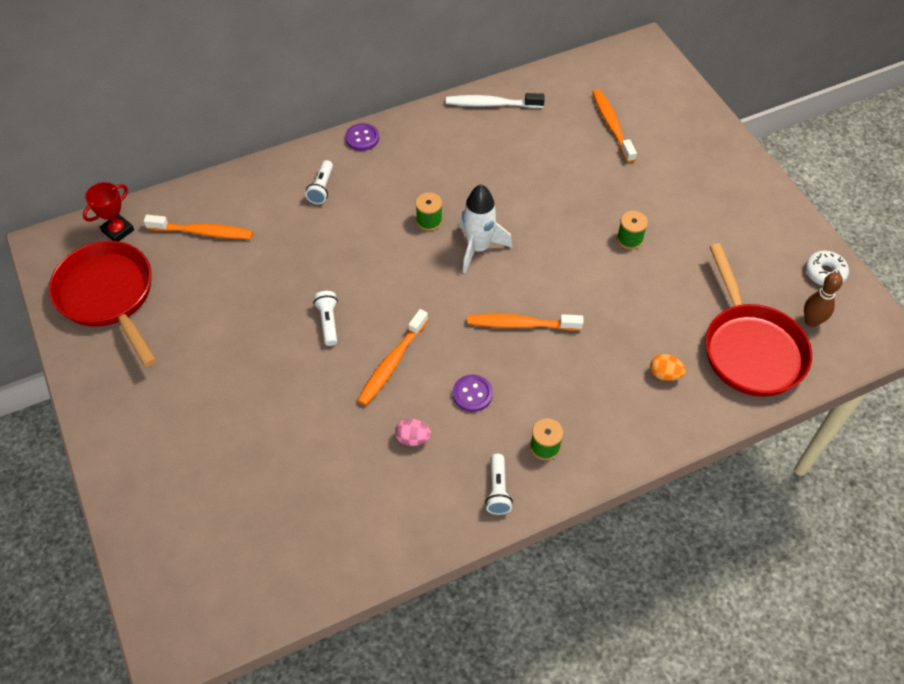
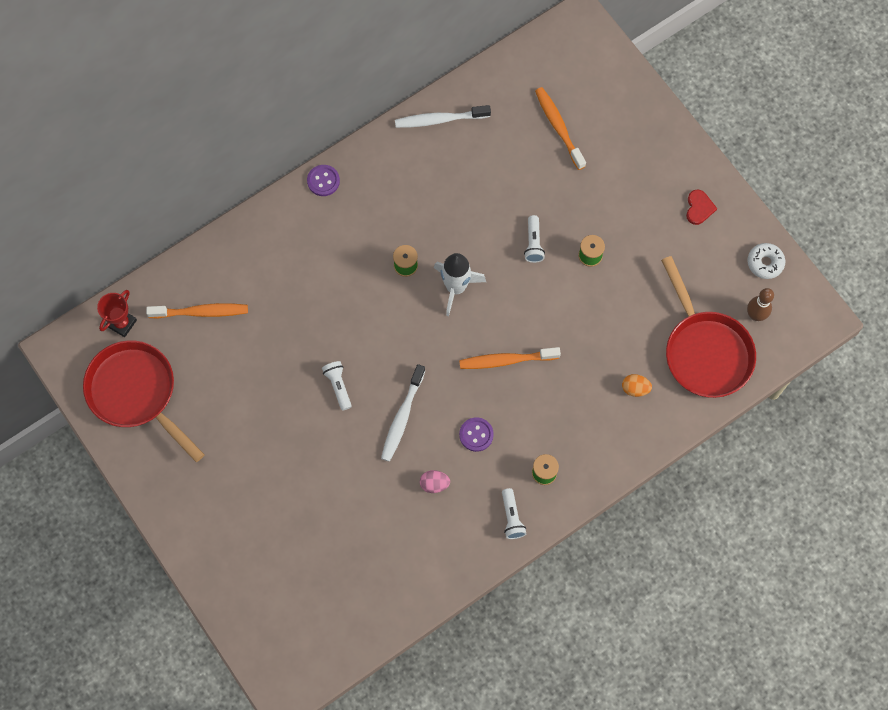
camera: 10 degrees left, 15 degrees up
white flashlight [305,160,333,204] -> white flashlight moved to [524,215,545,263]
orange toothbrush [357,309,428,406] -> white toothbrush [381,364,425,462]
none -> red heart [686,190,717,225]

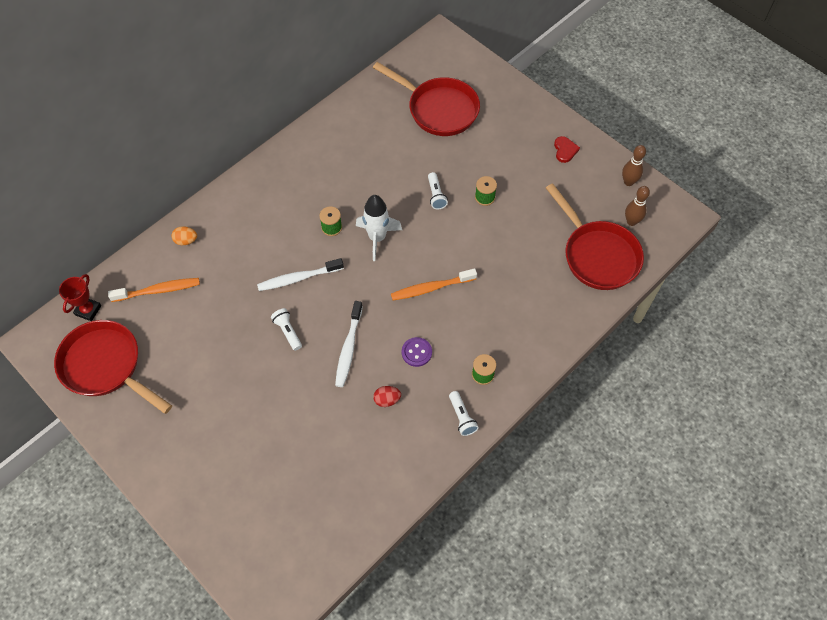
camera: 10 degrees left, 10 degrees down
purple button [307,165,340,196] -> none
white toothbrush [395,105,491,128] -> white toothbrush moved to [257,258,344,291]
pink egg [420,470,450,493] -> red egg [373,386,401,407]
orange toothbrush [535,87,586,170] -> red pan [373,62,480,136]
orange egg [622,374,652,397] -> orange egg moved to [172,226,197,245]
white donut [747,243,785,279] -> brown bowling pin [622,145,646,186]

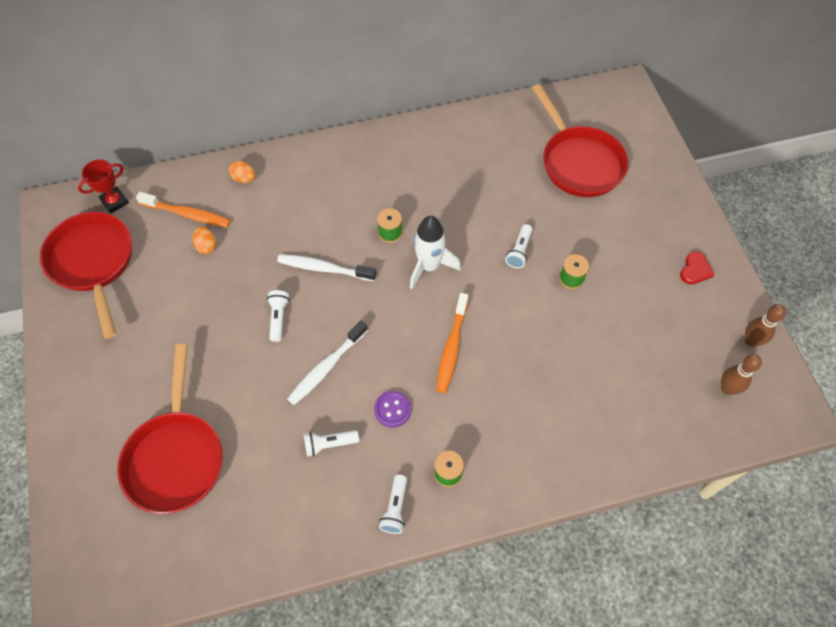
camera: 30 degrees right, 0 degrees up
red egg [373,386,401,407] -> white flashlight [304,430,359,457]
orange toothbrush [391,268,477,300] -> orange toothbrush turned 90 degrees counterclockwise [436,293,468,393]
red pan [546,183,644,290] -> red pan moved to [117,344,223,514]
none -> orange egg [192,227,216,254]

